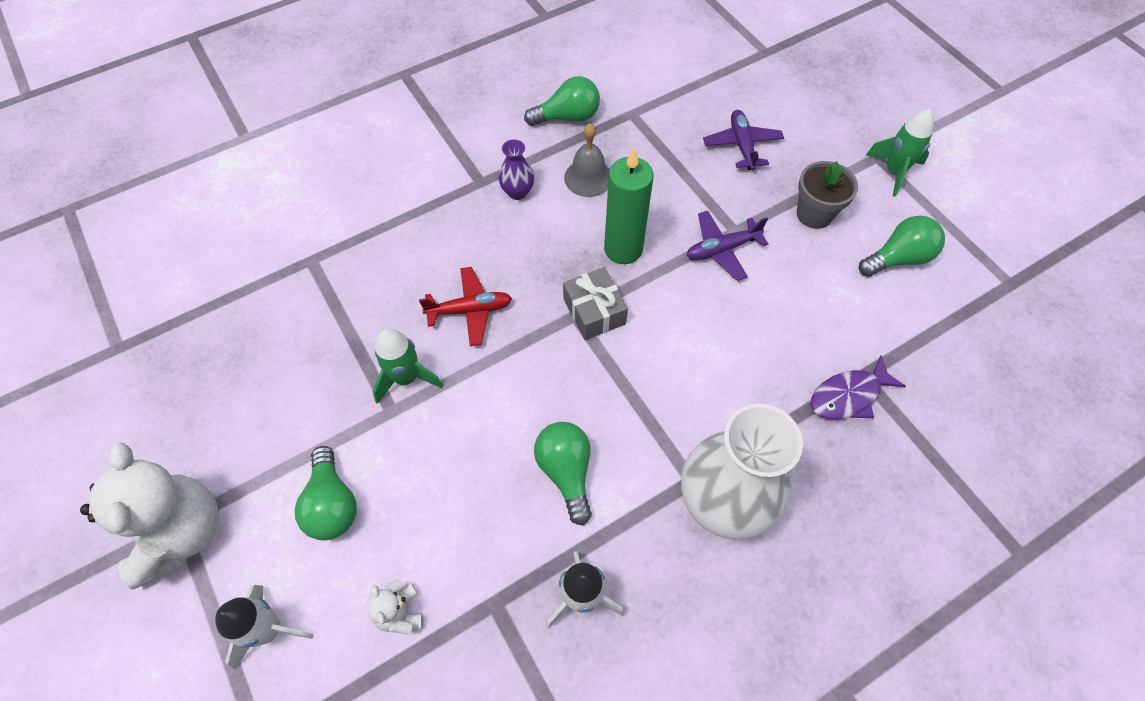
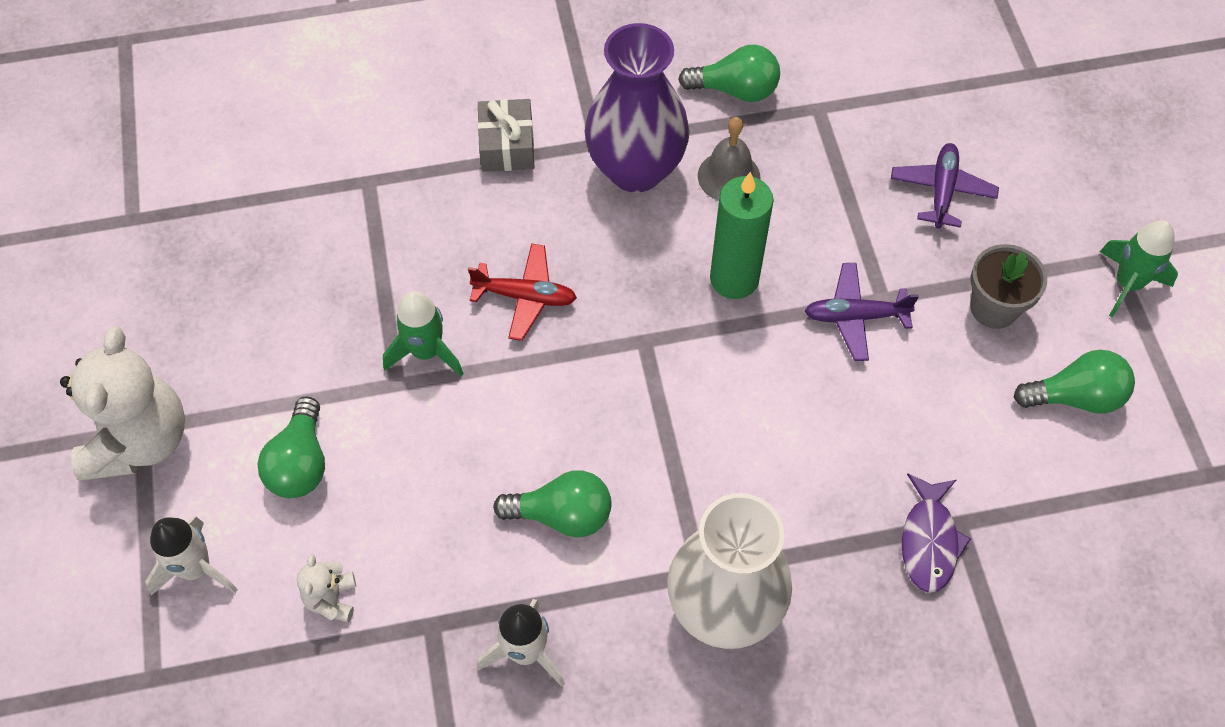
camera: 20 degrees right, 0 degrees up
purple vase [499,139,534,200] -> purple vase [585,23,689,193], size x2.26
green light bulb [534,422,592,525] -> green light bulb turned 90 degrees clockwise [493,470,611,537]
grey gift [563,267,628,340] -> grey gift moved to [478,99,535,172]
purple fish [811,355,906,420] -> purple fish turned 75 degrees counterclockwise [902,474,971,593]

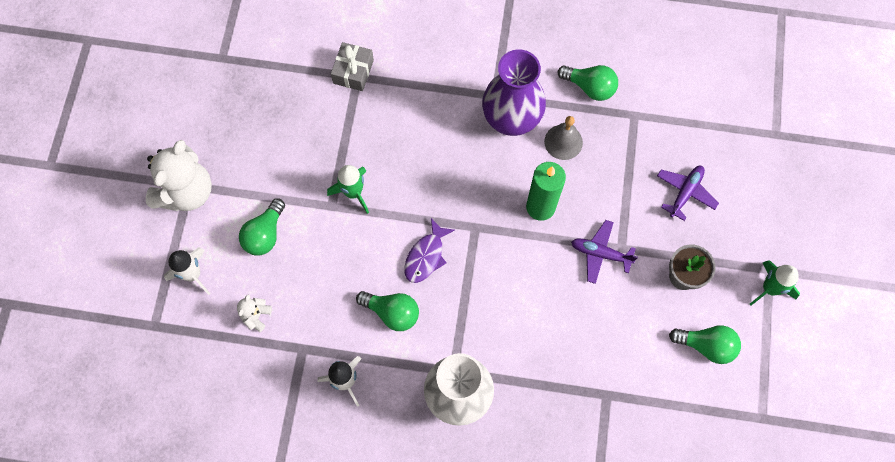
camera: 20 degrees right, 10 degrees up
red plane [468,244,577,341] -> none
grey gift [478,99,535,172] -> grey gift moved to [331,42,374,91]
purple fish [902,474,971,593] -> purple fish moved to [404,218,455,283]

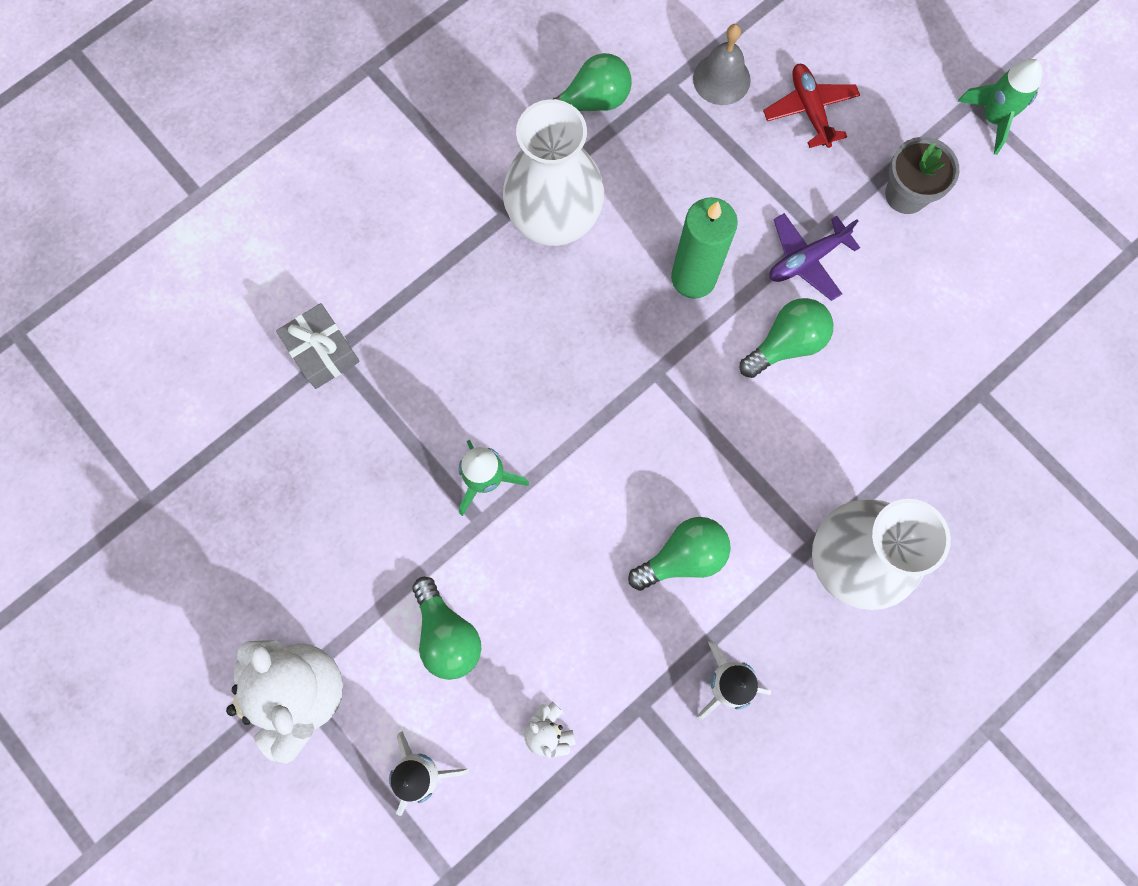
camera: 50 degrees left, 5 degrees up
purple fish [404,218,455,283] -> none
purple vase [482,49,546,136] -> white vase [503,99,604,246]
grey bell [544,116,583,160] -> grey bell moved to [693,24,751,105]
purple plane [657,166,719,221] -> red plane [763,64,860,148]
green light bulb [669,325,741,364] -> green light bulb moved to [740,298,834,378]

